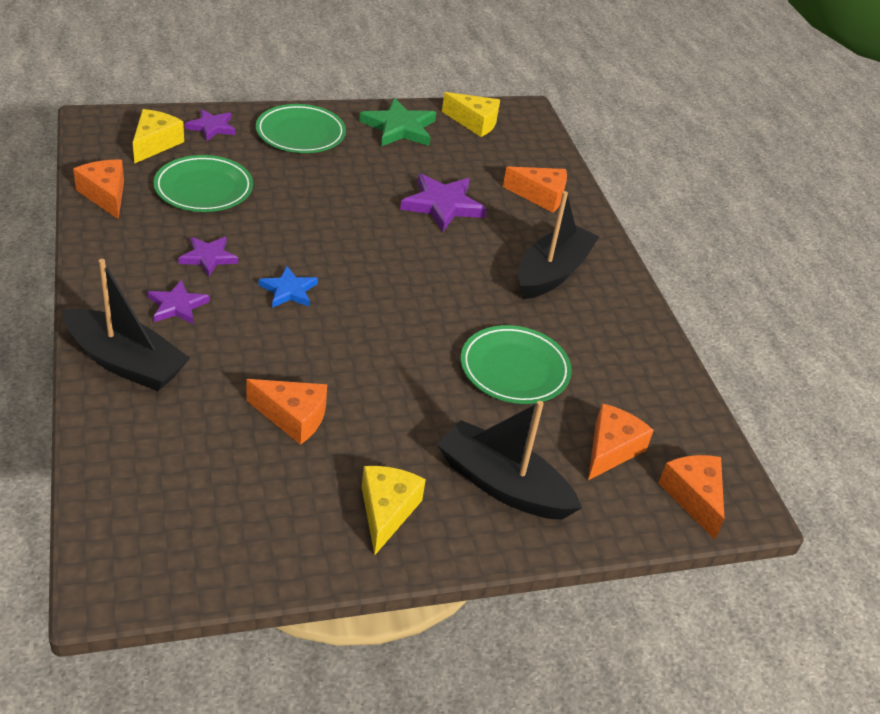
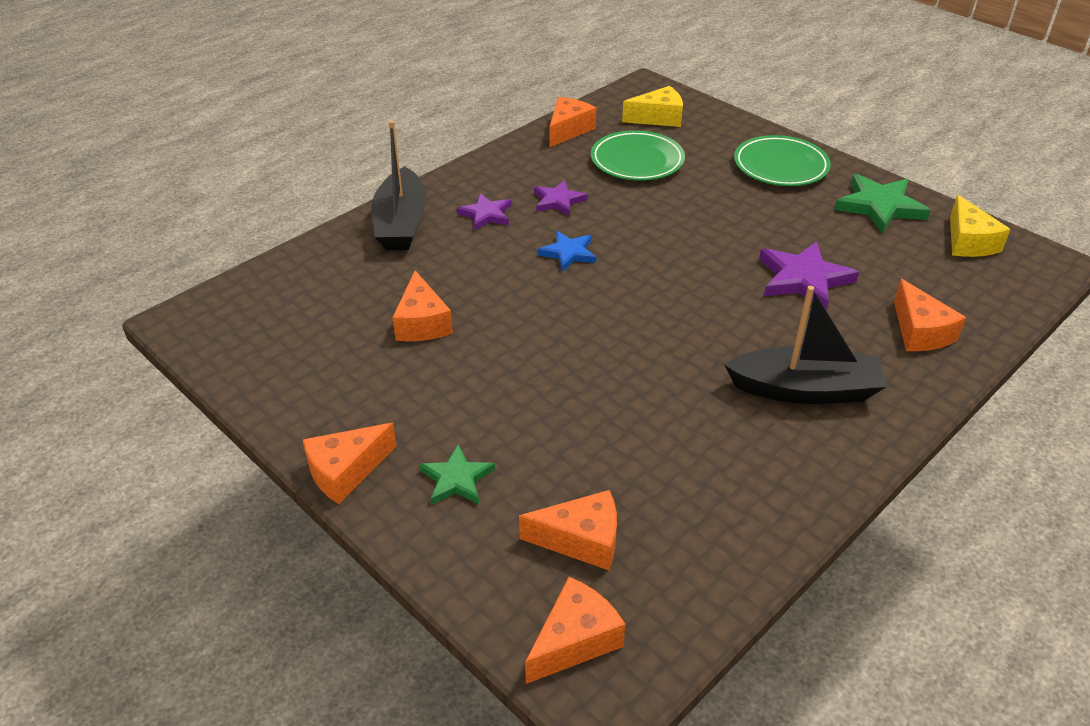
camera: 65 degrees right, 0 degrees up
purple star [185,109,236,141] -> none
yellow cheese [362,466,426,555] -> none
black boat [437,401,582,520] -> green star [419,444,495,505]
green plate [461,325,572,404] -> none
none -> orange cheese [303,423,397,504]

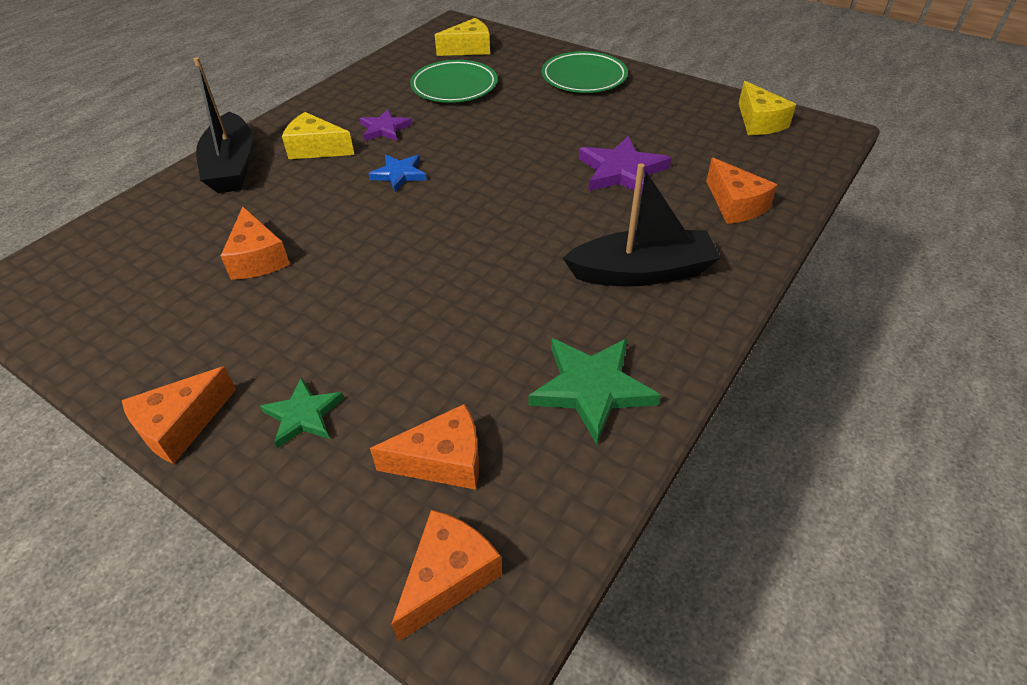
camera: 10 degrees left, 5 degrees up
purple star [457,193,511,230] -> yellow cheese [282,112,355,159]
orange cheese [550,97,596,147] -> none
green star [834,174,931,233] -> green star moved to [529,338,661,444]

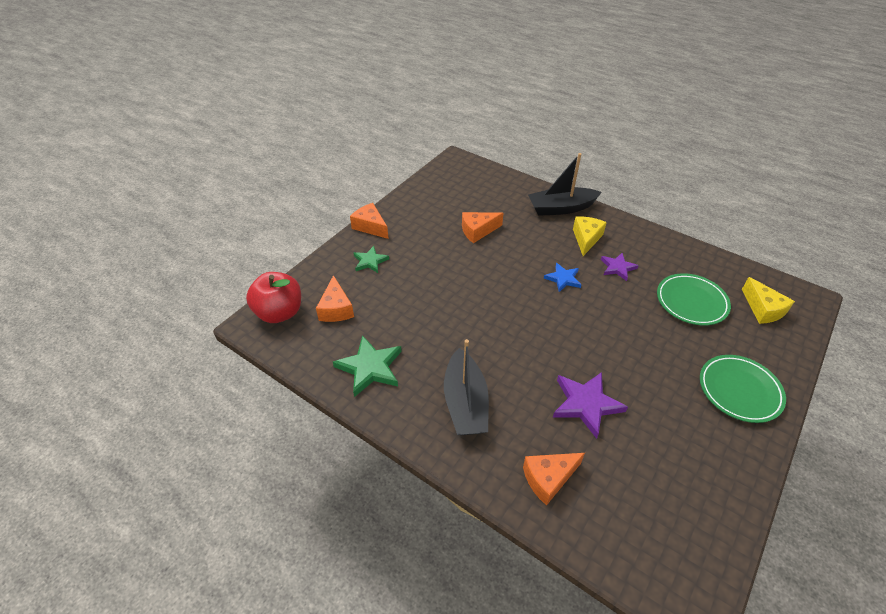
camera: 90 degrees right, 0 degrees up
orange cheese [391,510,502,642] -> red apple [246,272,301,323]
yellow cheese [739,81,796,135] -> none

